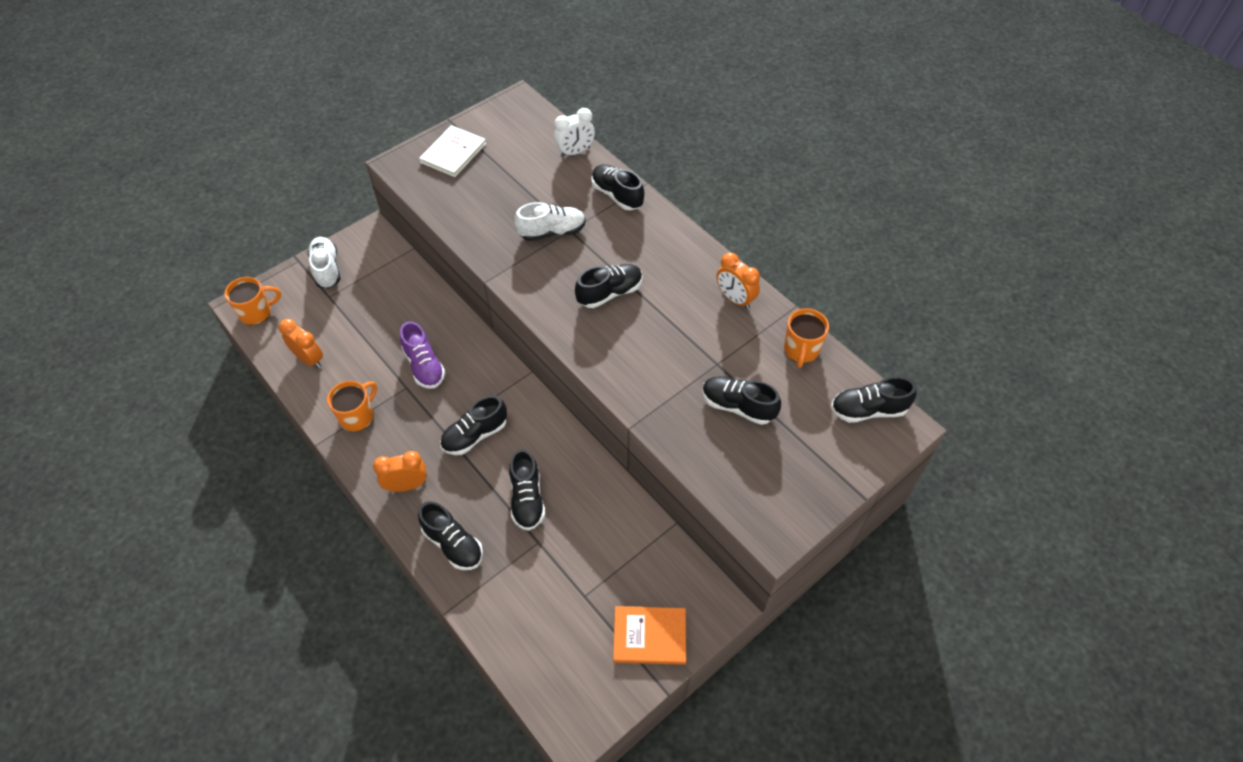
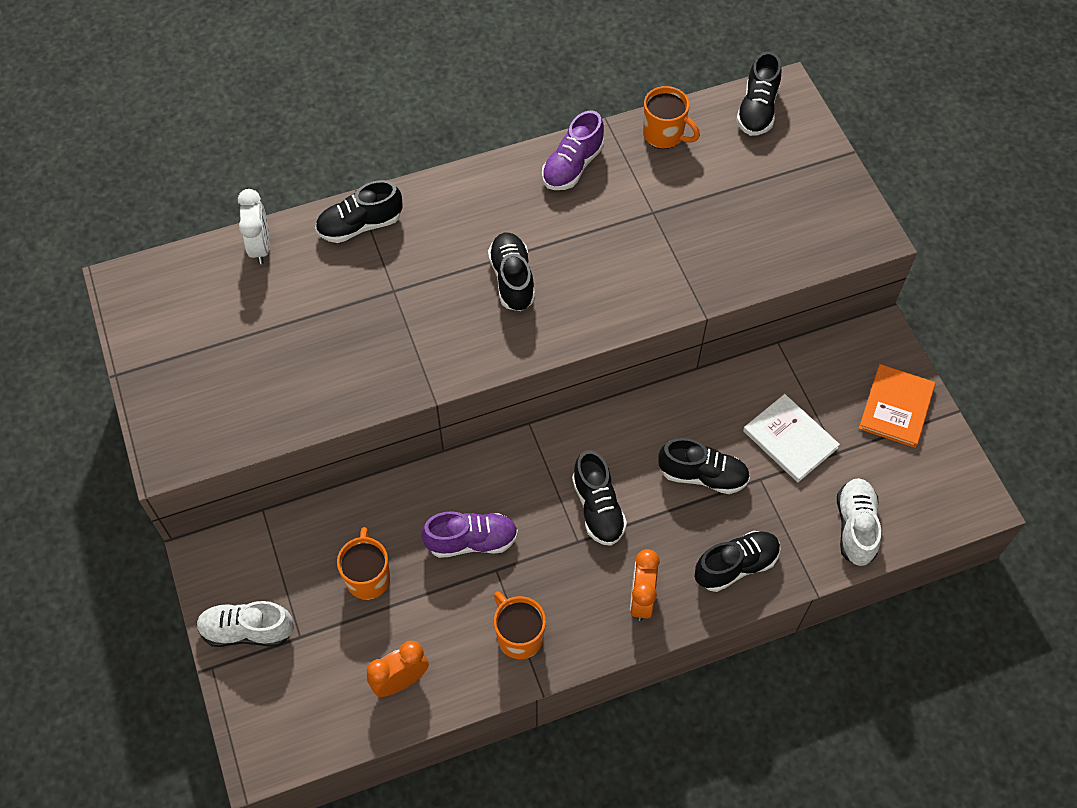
camera: 70 degrees left, 5 degrees up
orange mug [224,277,281,325] -> orange mug moved to [337,527,390,600]
white book [419,125,486,177] -> white book moved to [743,394,840,482]
white shoe [514,202,586,241] -> white shoe moved to [837,478,881,566]
black shoe [702,376,781,425] -> none
orange clock [717,253,760,309] -> purple shoe [542,110,604,190]

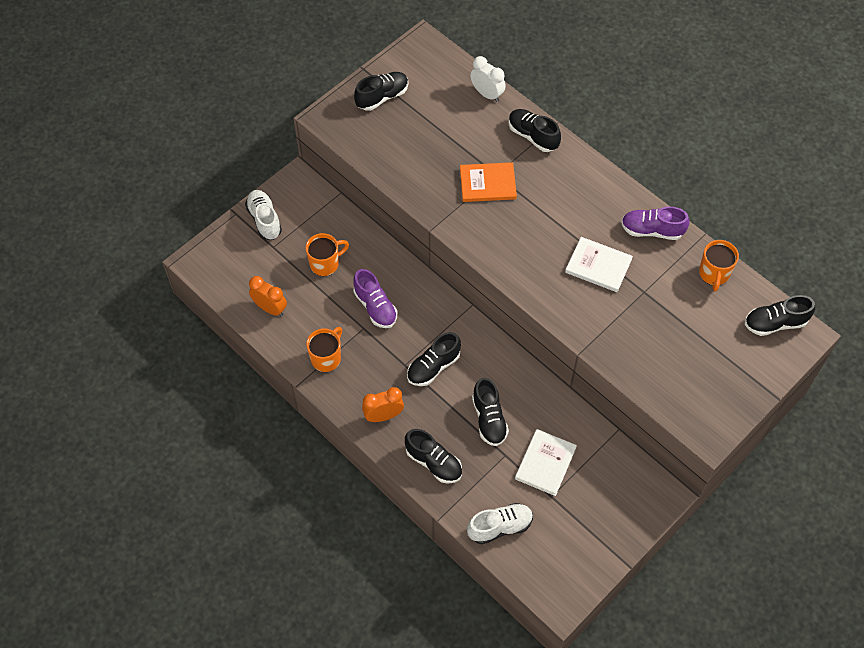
camera: 65 degrees right, 0 degrees up
white clock [238,189,270,264] -> white clock turned 105 degrees counterclockwise [470,56,506,102]
black shoe [488,233,535,311] -> black shoe moved to [354,72,408,111]
orange book [859,364,935,448] -> orange book moved to [460,162,517,202]
none -> white book [565,237,633,292]

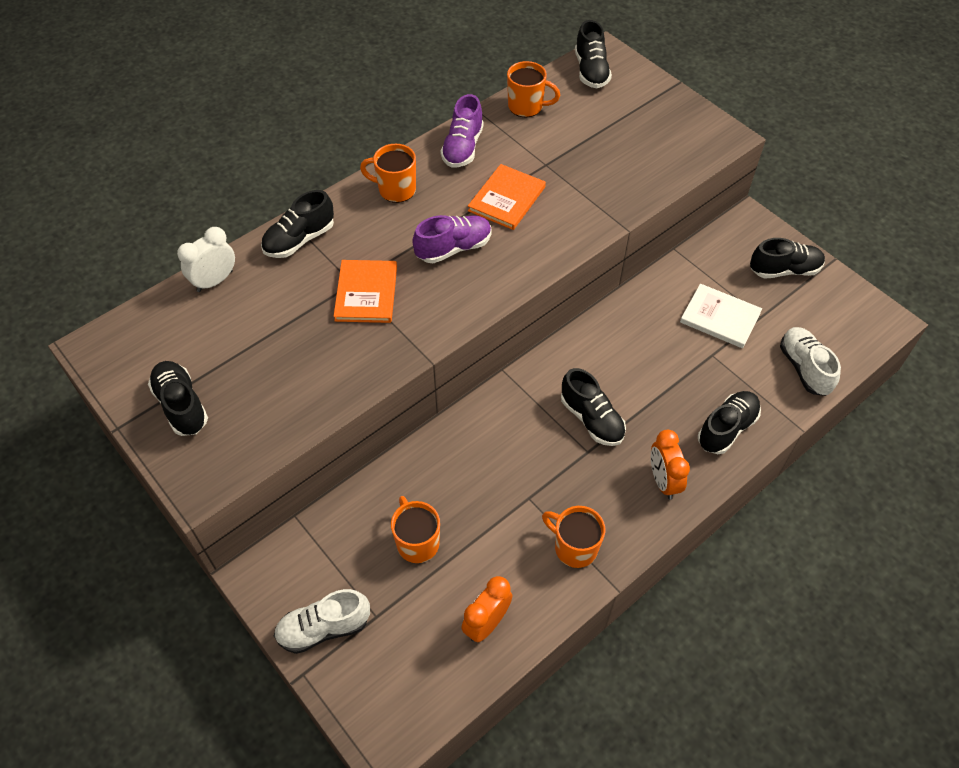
camera: 85 degrees left, 5 degrees down
purple shoe [353,269,397,328] -> purple shoe moved to [412,215,492,263]
black shoe [472,378,509,446] -> black shoe moved to [750,238,825,279]
white book [565,237,633,292] -> orange book [468,164,546,230]
none -> orange mug [360,144,416,203]

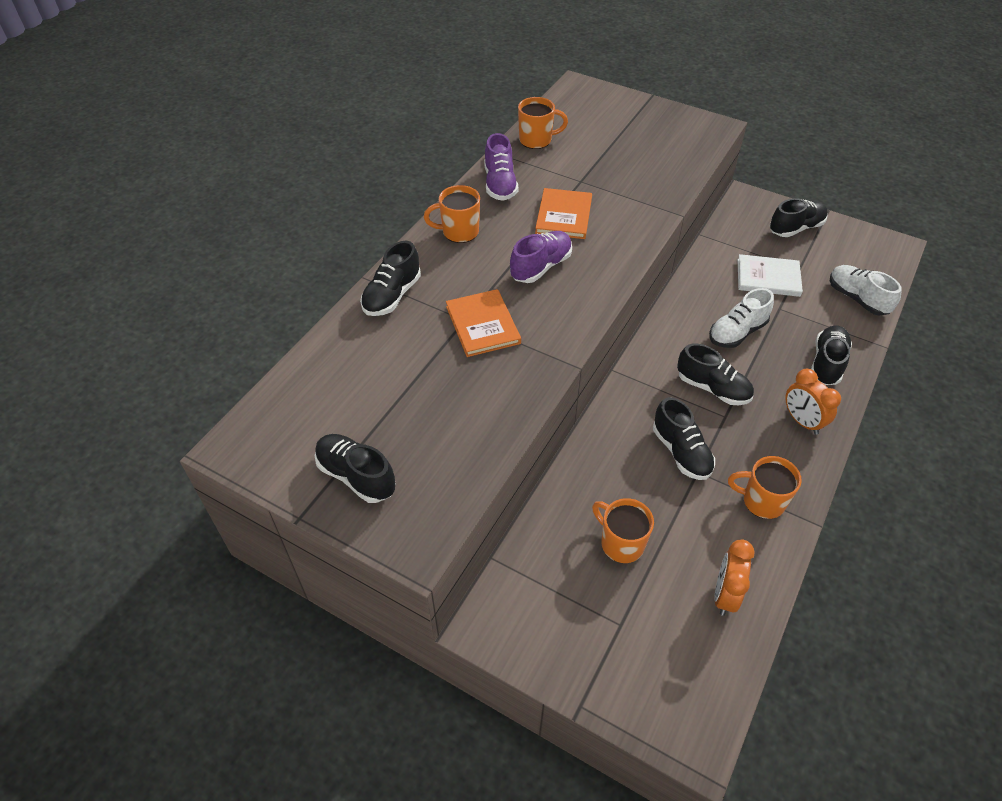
camera: 20 degrees left, 5 degrees down
white clock [177,227,235,292] -> none
white shoe [274,589,370,654] -> white shoe moved to [709,288,774,348]
black shoe [575,20,612,88] -> black shoe moved to [653,397,715,480]

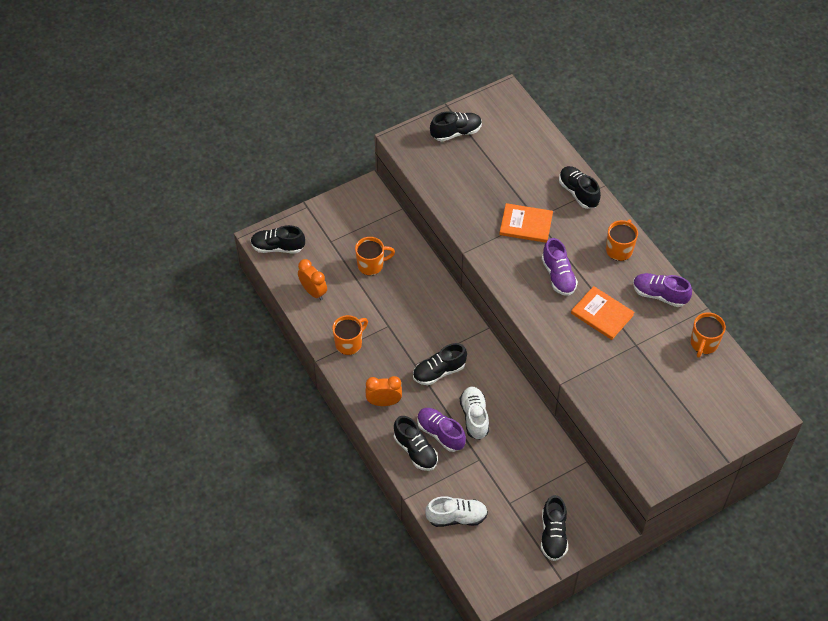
camera: 120 degrees right, 5 degrees up
black shoe [653,397,715,480] -> black shoe moved to [251,225,305,253]
white book [737,254,803,297] -> none
none -> purple shoe [417,408,466,452]

